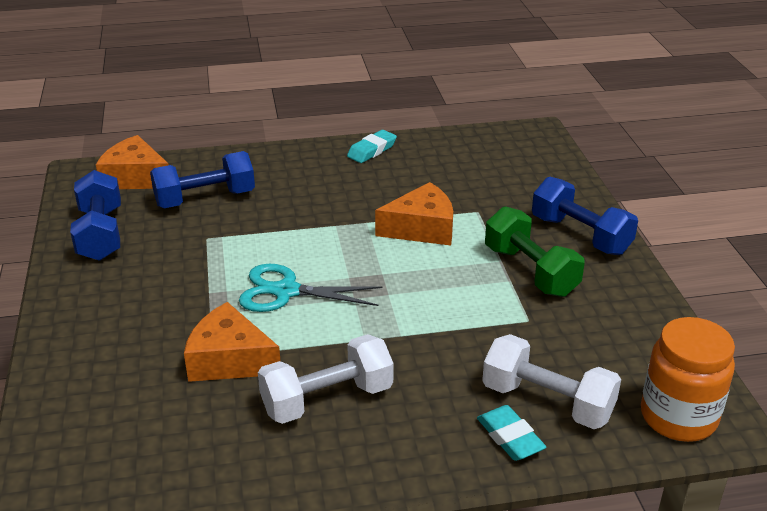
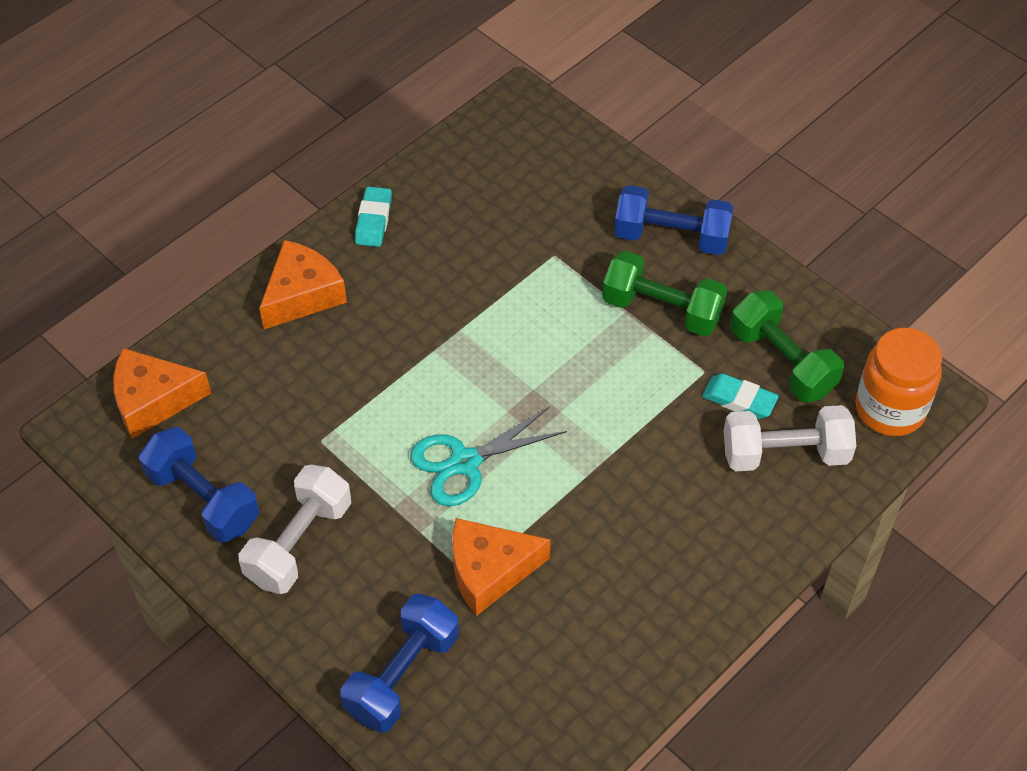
camera: 35 degrees left, 20 degrees up
blue dumbbell [150,151,255,208] -> blue dumbbell moved to [340,594,459,733]
white dumbbell [258,334,394,424] -> white dumbbell moved to [239,465,351,594]
orange cheese [375,182,453,246] -> orange cheese moved to [259,240,347,329]
turquoise eraser [477,405,546,461] -> turquoise eraser moved to [702,373,779,419]
none -> green dumbbell [730,290,844,403]

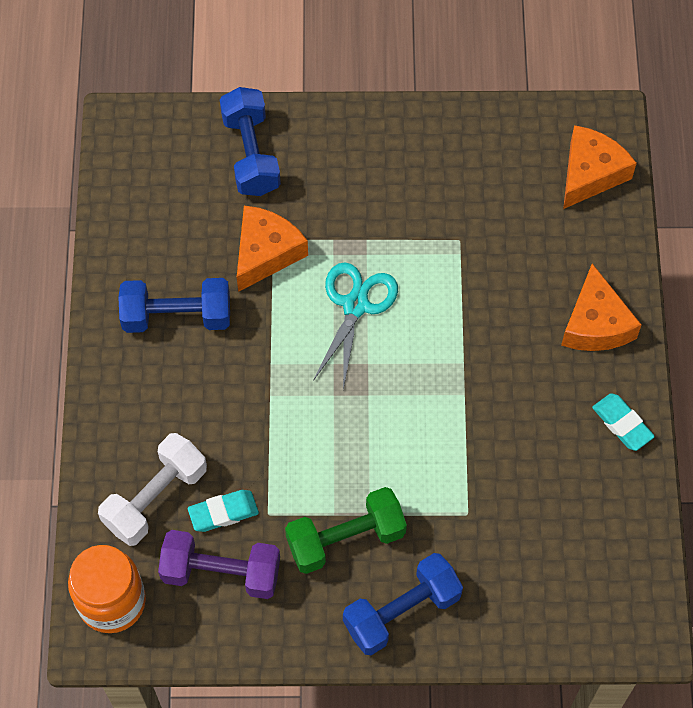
camera: 135 degrees right, 10 degrees up
blue dumbbell [139,427,259,542] -> blue dumbbell moved to [118,278,230,333]
white dumbbell [239,465,351,594] -> none
green dumbbell [730,290,844,403] -> purple dumbbell [158,530,280,599]

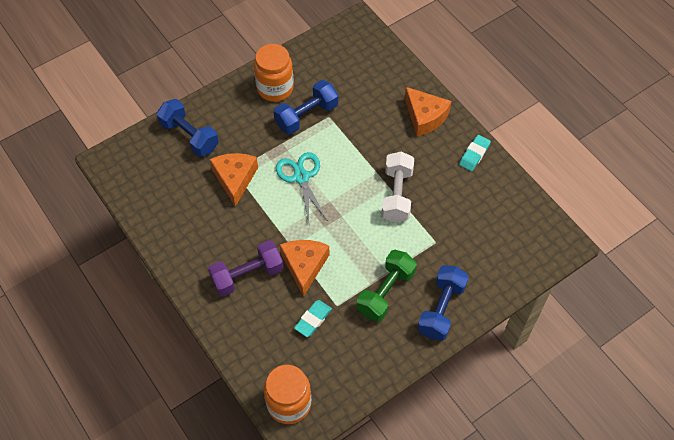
camera: 35 degrees left, 5 degrees down
white dumbbell [98,433,207,546] -> white dumbbell moved to [381,152,414,222]
blue dumbbell [118,278,230,333] -> blue dumbbell moved to [273,80,338,134]
purple dumbbell [158,530,280,599] -> purple dumbbell moved to [208,240,284,297]
orange cheese [563,125,637,209] -> orange cheese moved to [280,240,329,297]
turquoise eraser [592,393,655,451] -> turquoise eraser turned 75 degrees counterclockwise [459,135,491,172]
none -> orange jar [254,44,294,102]

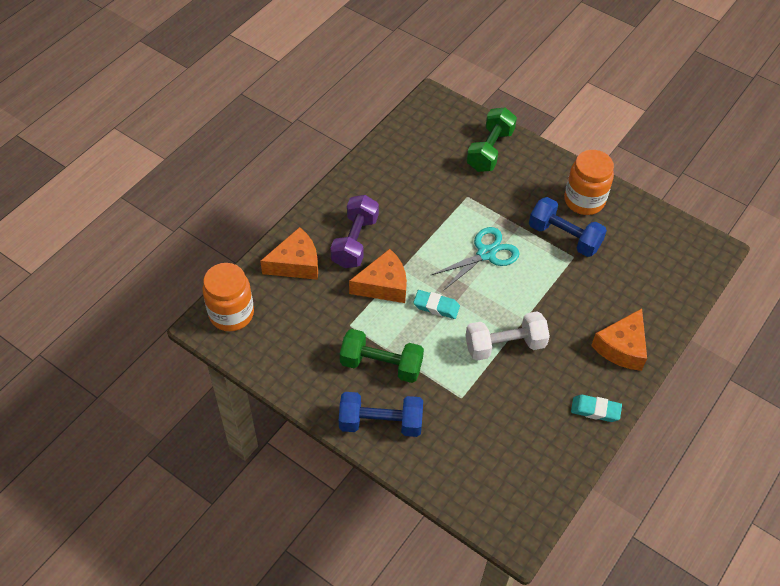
camera: 70 degrees right, 5 degrees down
blue dumbbell [157,99,219,157] -> green dumbbell [466,107,517,172]
purple dumbbell [208,240,284,297] -> purple dumbbell turned 60 degrees clockwise [330,195,379,268]
orange cheese [210,153,258,207] -> orange cheese moved to [260,227,318,280]
turquoise eraser [294,300,332,337] -> turquoise eraser moved to [413,290,460,319]

